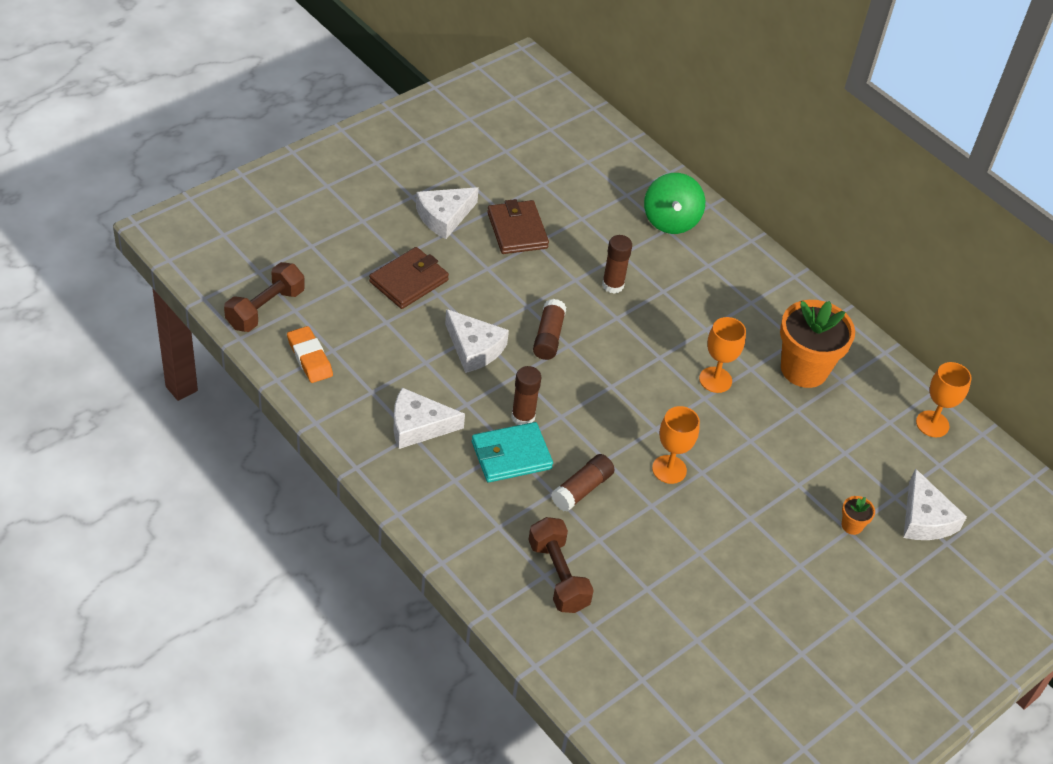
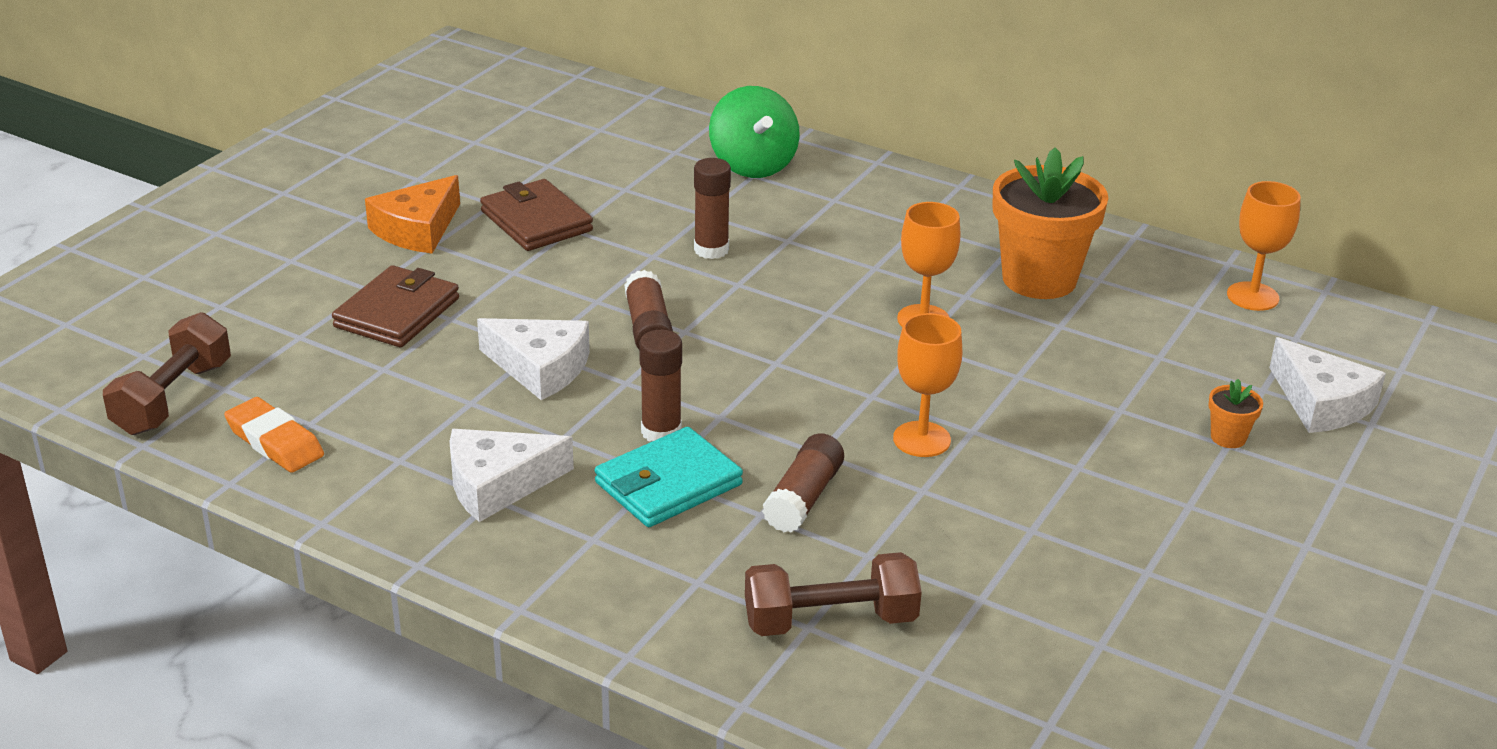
camera: 15 degrees left, 15 degrees down
white cheese [416,187,479,239] -> orange cheese [365,175,460,254]
brown dumbbell [528,517,594,613] -> brown dumbbell turned 60 degrees counterclockwise [745,552,922,636]

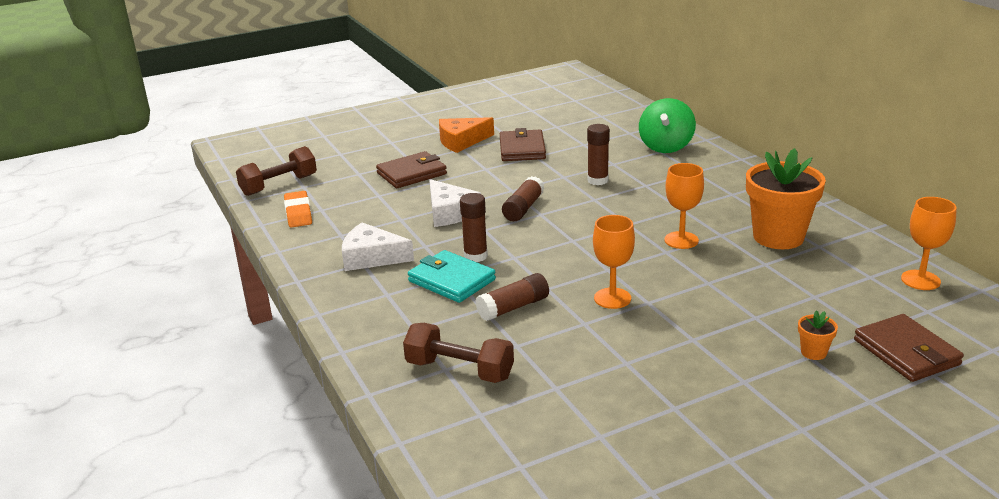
camera: 35 degrees right, 5 degrees down
turquoise wallet [595,427,743,527] -> turquoise wallet turned 45 degrees clockwise [408,250,496,303]
white cheese [1269,337,1386,433] -> brown wallet [854,314,964,382]

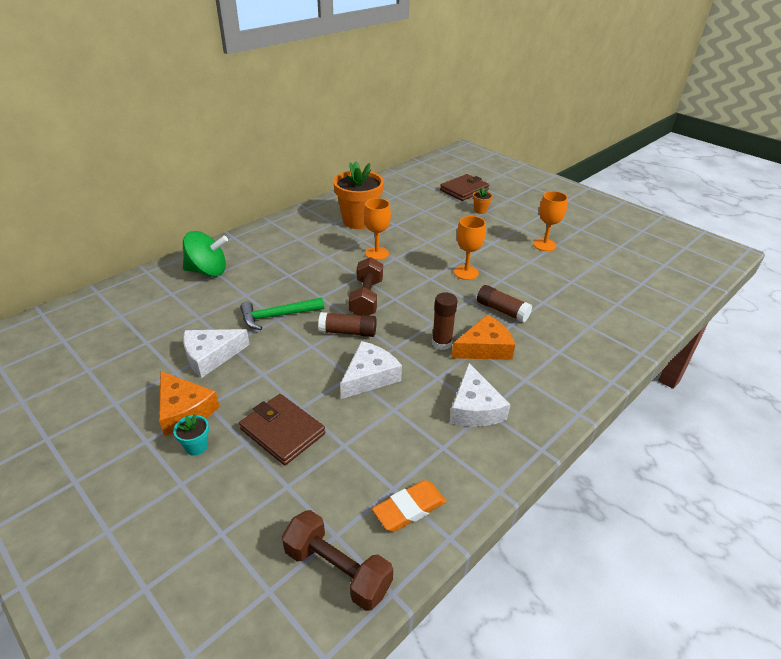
camera: 110 degrees left, 10 degrees up
brown dumbbell [403,323,514,383] -> brown dumbbell moved to [349,257,383,316]
turquoise wallet [408,250,496,303] -> orange cheese [451,314,515,360]
brown wallet [500,128,546,161] -> white cheese [183,329,250,378]
brown glue stick [587,124,610,185] -> none
orange goblet [901,197,957,290] -> orange goblet moved to [533,191,568,251]
none -> turquoise flower pot [173,414,209,456]
none -> green hammer [240,297,324,330]

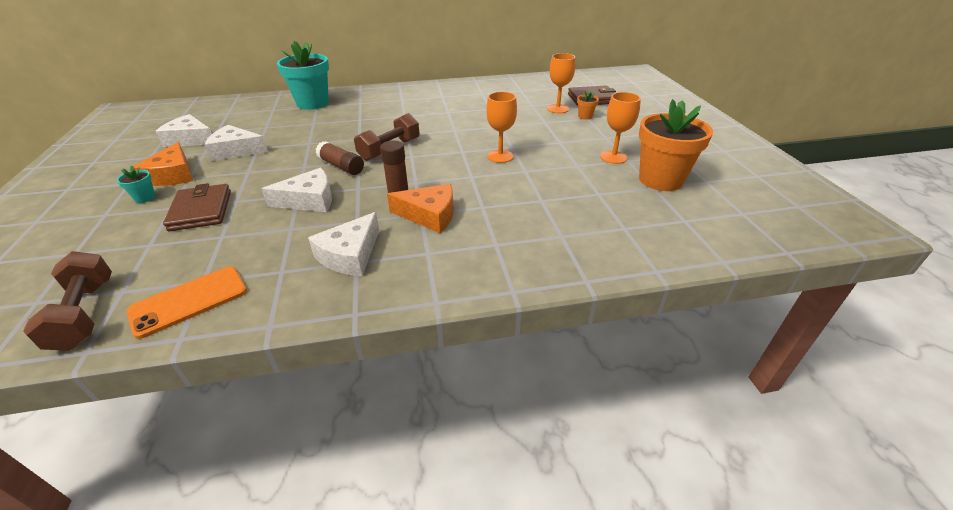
camera: 35 degrees right, 0 degrees up
green spinning top [183,231,228,277] -> turquoise flower pot [277,41,329,110]
green hammer [240,297,324,330] -> none
orange flower pot [333,161,384,229] -> orange flower pot moved to [639,99,713,191]
orange goblet [364,198,391,260] -> orange goblet moved to [547,53,575,114]
orange eraser [372,480,447,532] -> orange phone [127,266,247,339]
brown glue stick [477,285,532,322] -> none
none -> white cheese [156,114,212,147]

